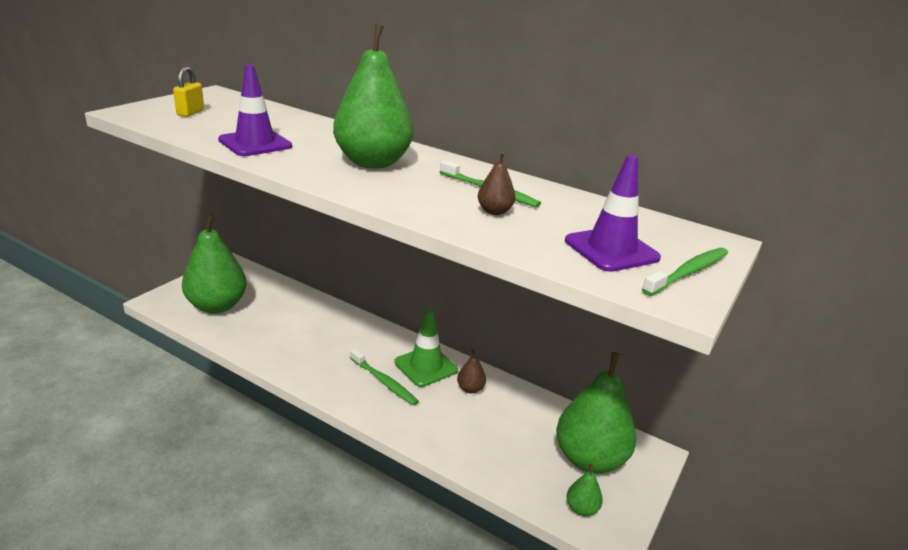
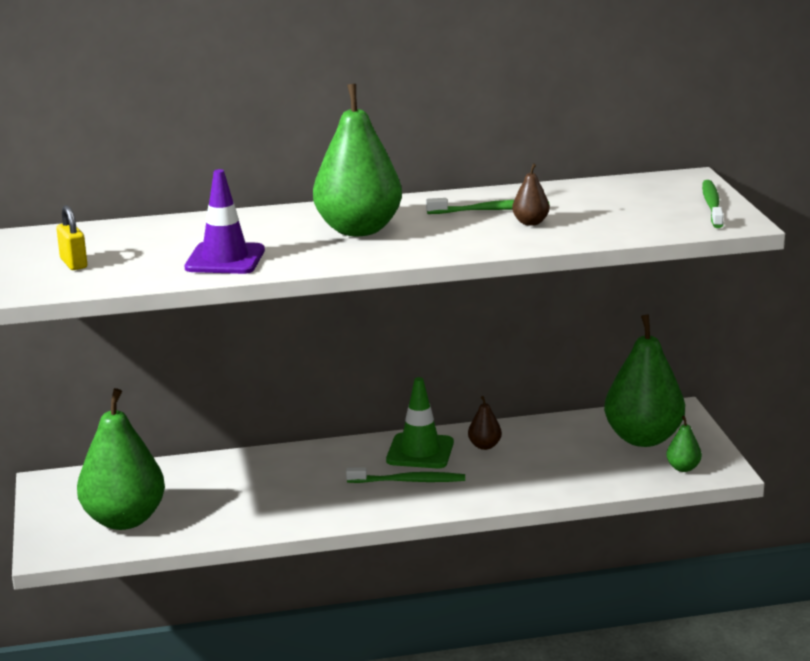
camera: 40 degrees left, 5 degrees down
purple traffic cone [565,155,661,272] -> none

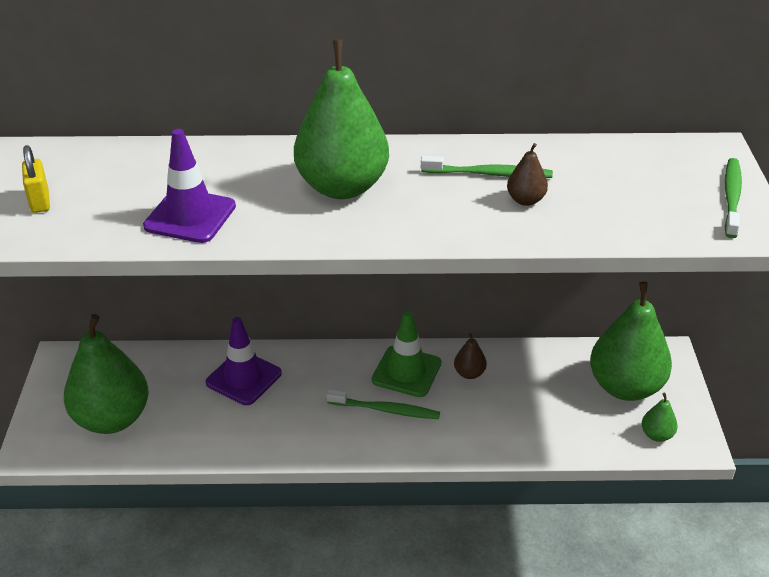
camera: 10 degrees right, 15 degrees up
none -> purple traffic cone [206,317,282,405]

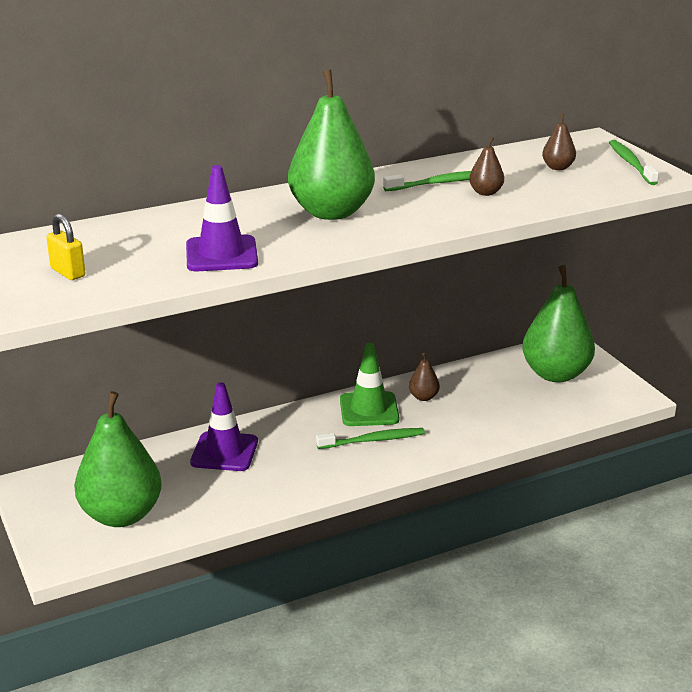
camera: 25 degrees left, 10 degrees down
green pear [642,393,678,442] -> none
none -> brown pear [542,113,576,170]

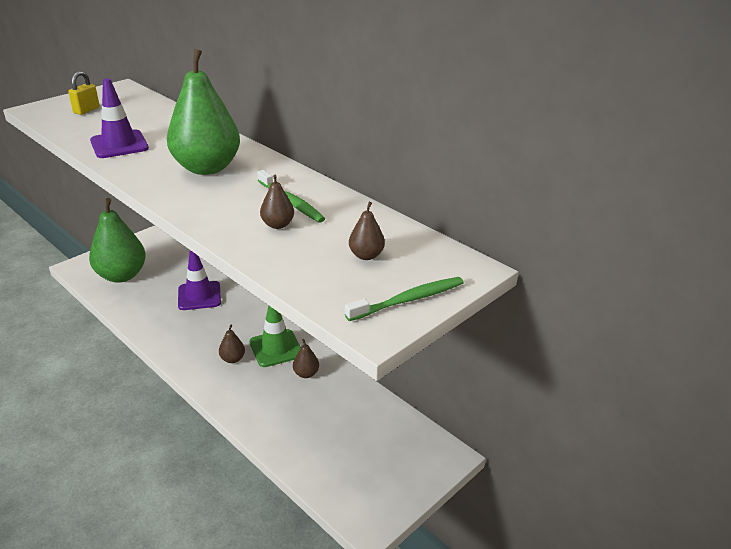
camera: 70 degrees right, 5 degrees up
green toothbrush [316,428,425,449] -> brown pear [219,325,245,363]
green pear [522,265,595,382] -> none

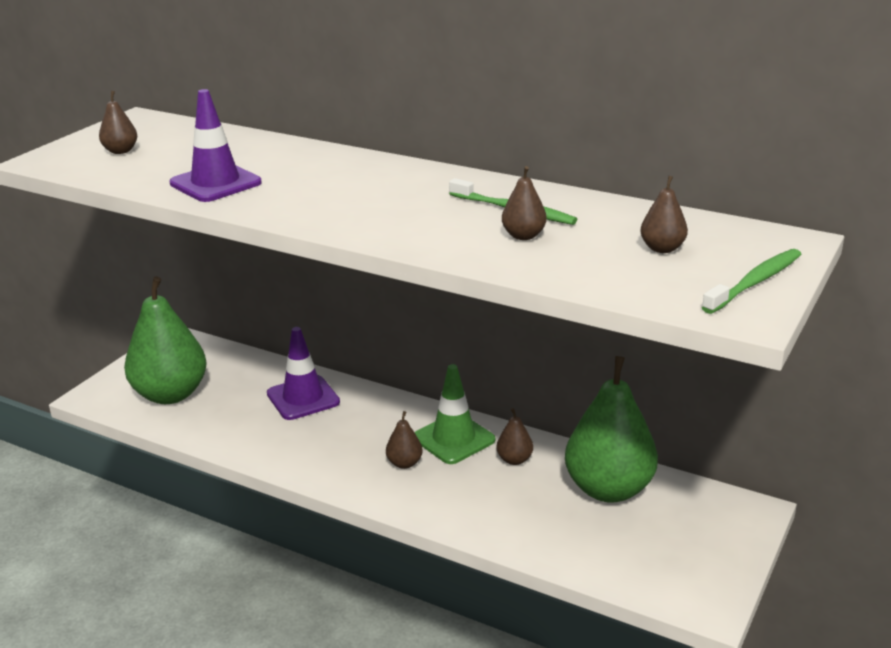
camera: 15 degrees left, 5 degrees down
yellow padlock [68,71,100,115] -> brown pear [99,91,137,154]
green pear [167,49,240,175] -> green pear moved to [565,356,658,503]

